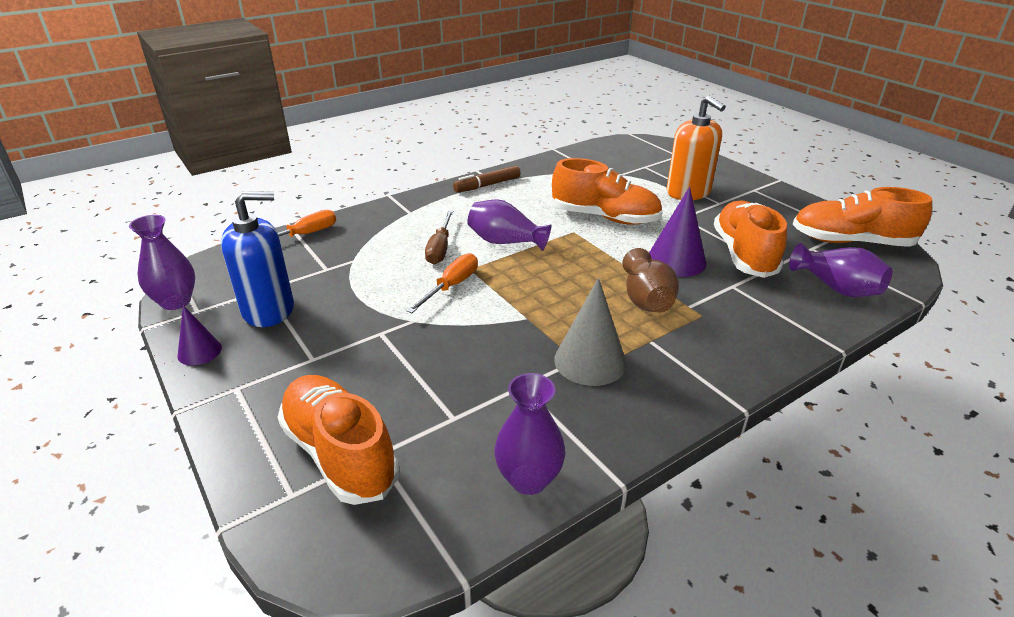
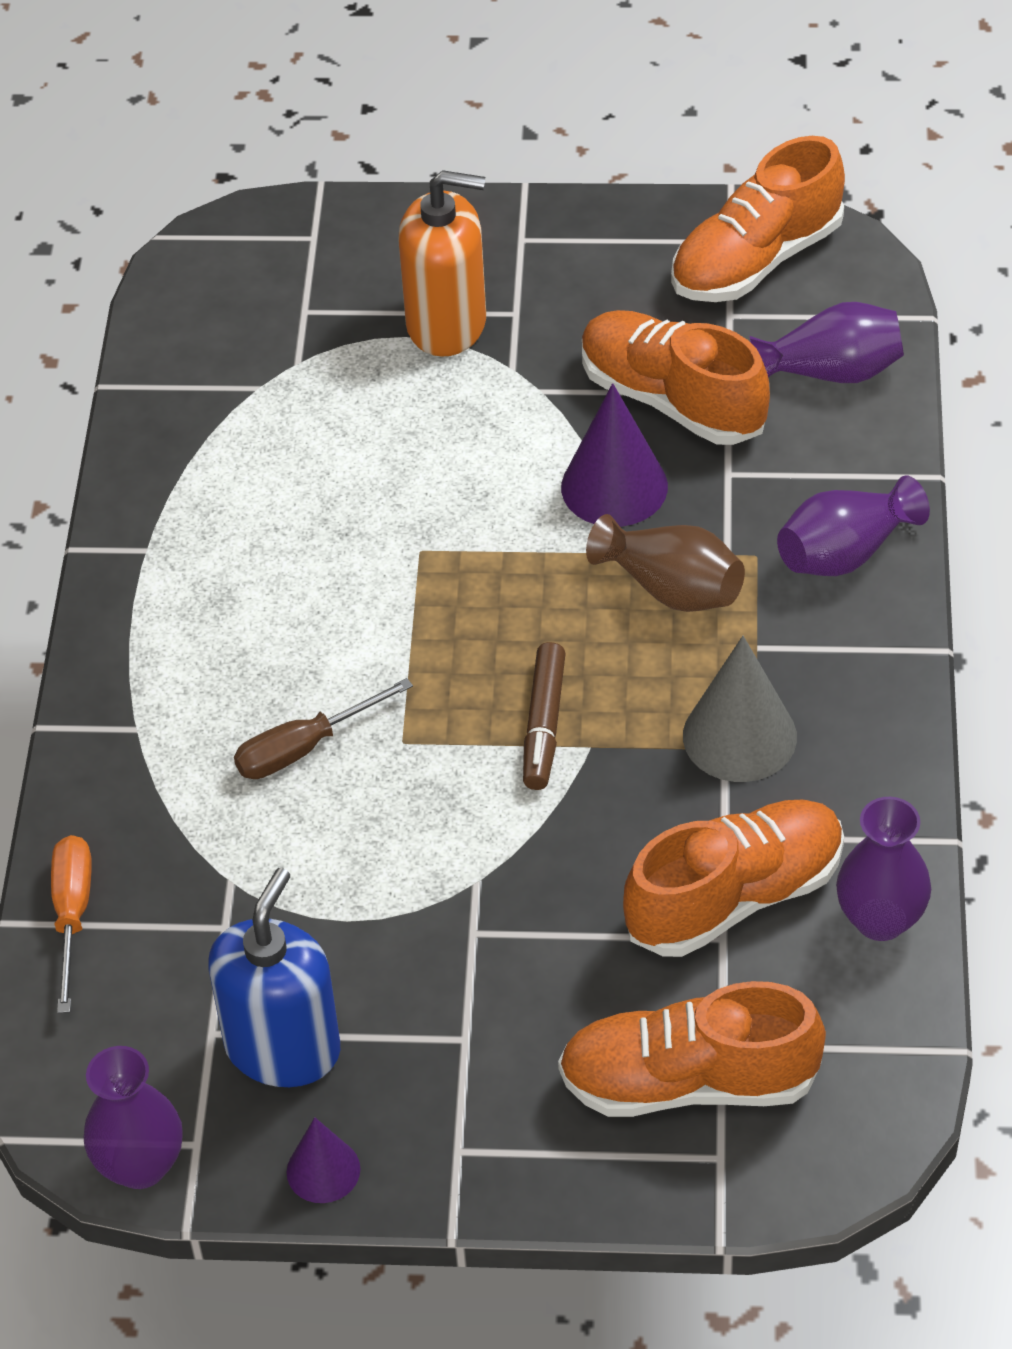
camera: 50 degrees left, 15 degrees up
orange screwdriver [406,253,478,313] -> none
brown screwdriver [425,210,454,264] -> brown screwdriver turned 105 degrees clockwise [234,678,413,779]
brown marker [453,165,521,193] -> brown marker moved to [523,642,566,790]
purple vase [467,199,551,251] -> purple vase moved to [777,476,930,576]
orange shoe [552,158,663,225] -> orange shoe moved to [623,800,844,957]

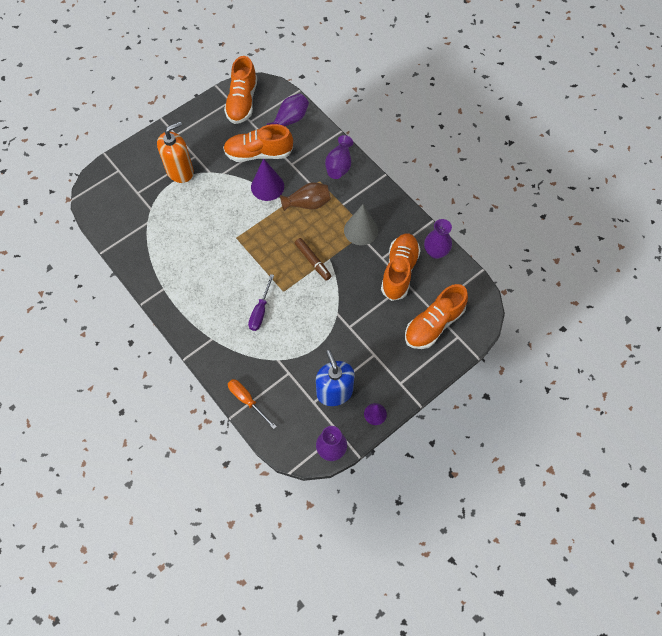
camera: 45 degrees left, 15 degrees up
brown screwdriver [234,678,413,779] -> purple screwdriver [248,274,274,331]

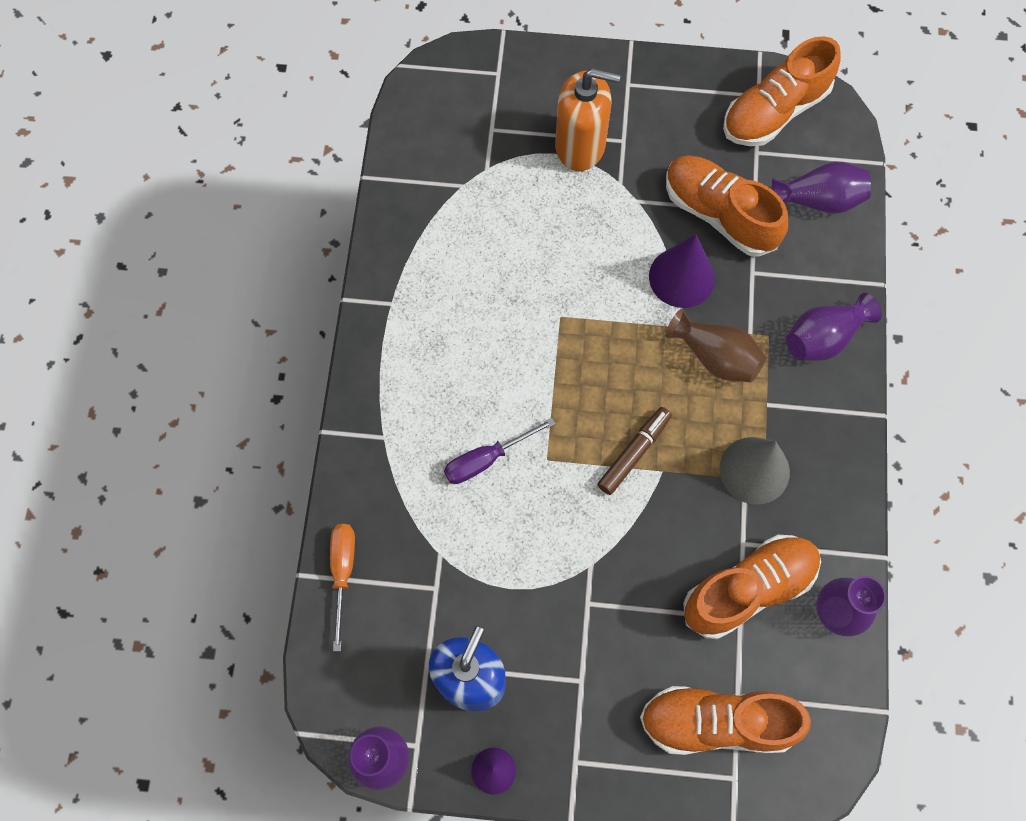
camera: 45 degrees right, 5 degrees up
brown marker [295,238,331,281] -> brown marker turned 150 degrees counterclockwise [597,407,672,495]

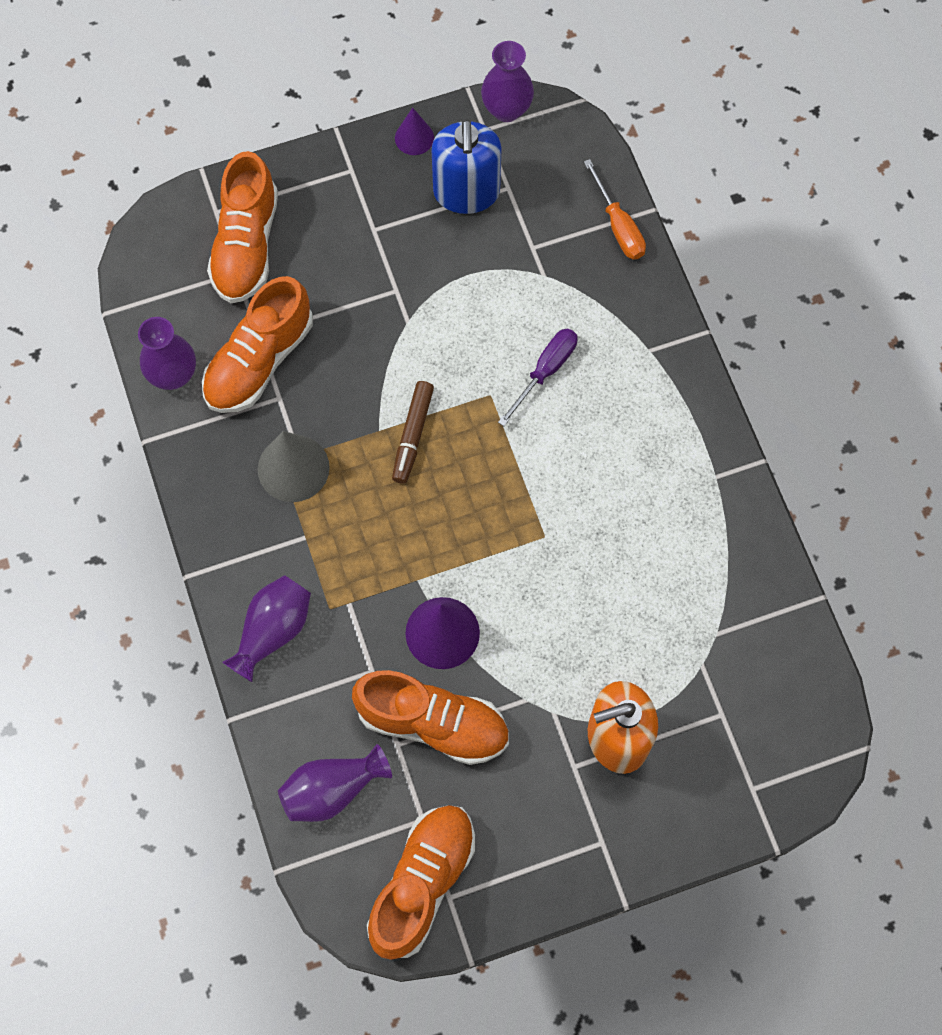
camera: 155 degrees right, 0 degrees up
orange shoe [640,686,811,755] -> orange shoe turned 120 degrees clockwise [207,151,278,303]
brown vase [666,309,766,382] -> none

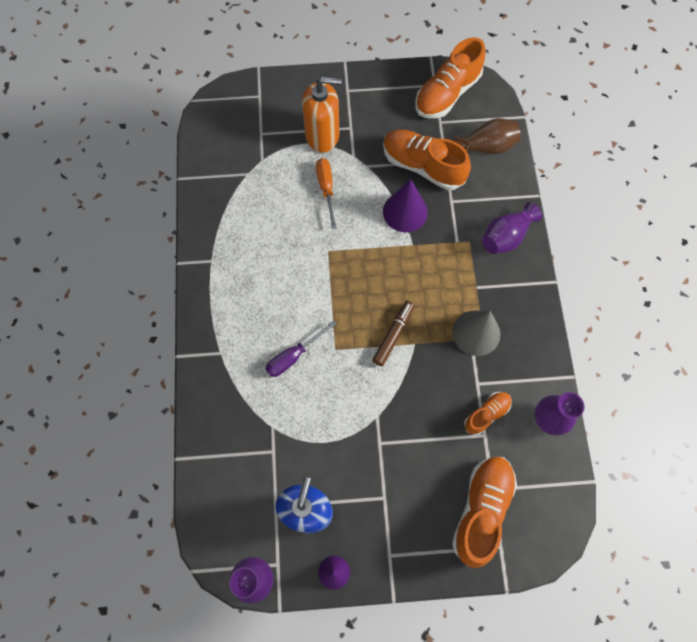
camera: 165 degrees left, 0 degrees up
orange shoe [202,276,313,413] -> orange shoe [464,392,512,435], size x0.55
purple vase [278,744,392,822] -> brown vase [454,118,521,154]
orange screwdriver [584,159,646,260] -> orange screwdriver moved to [316,158,337,229]

